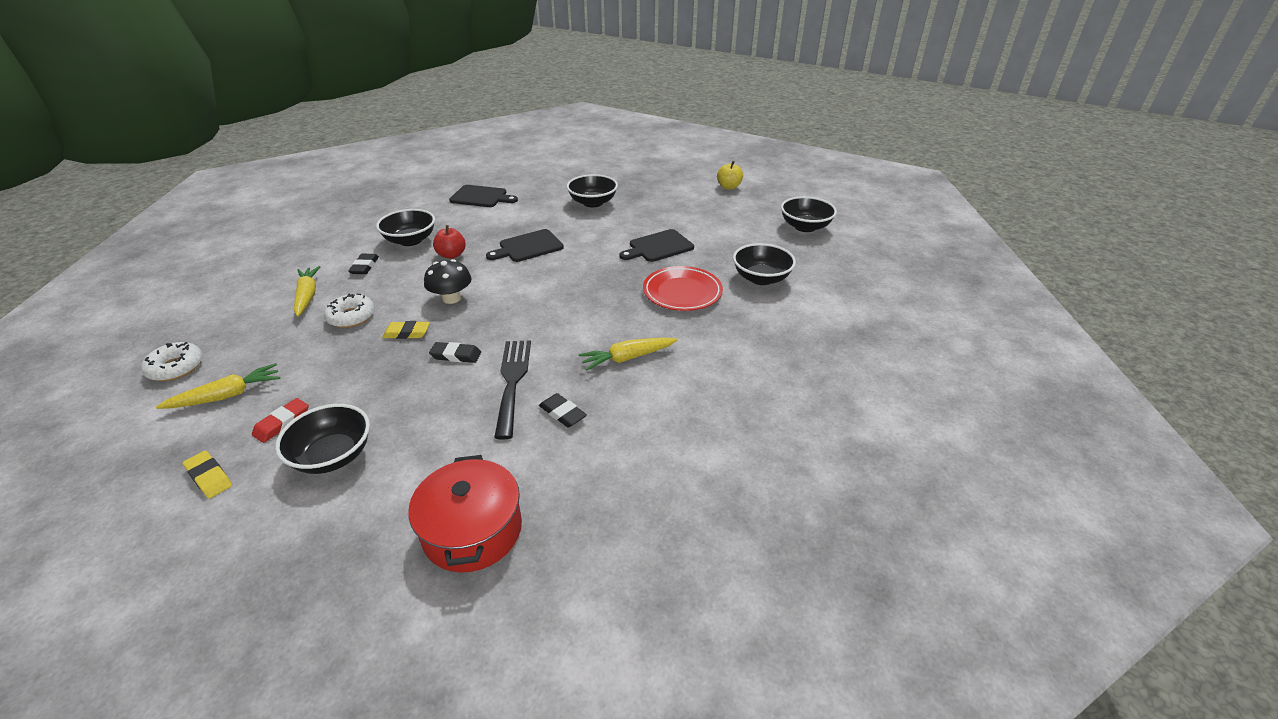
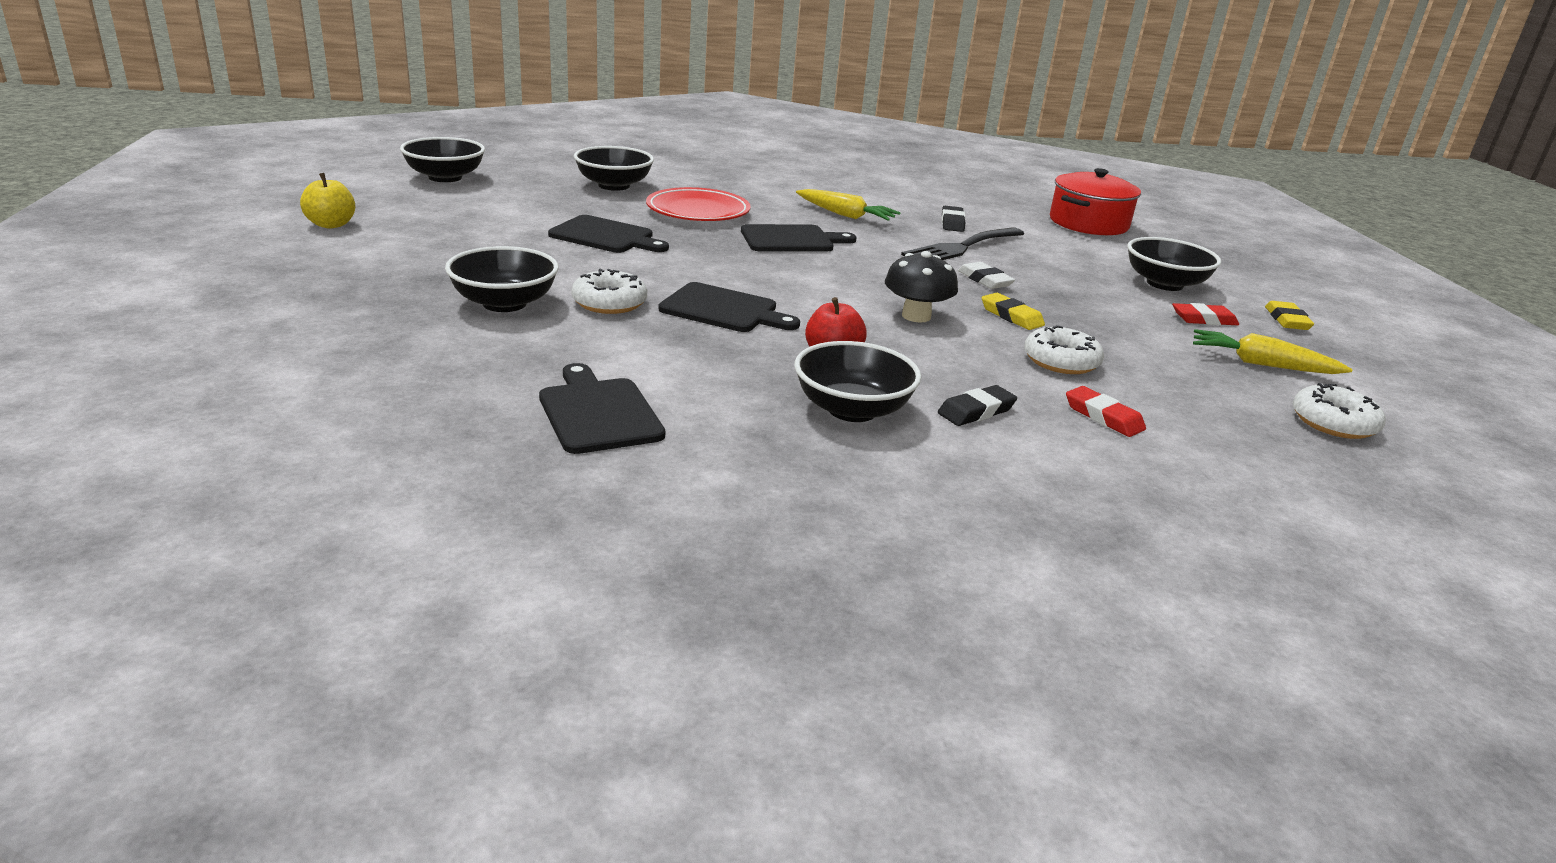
camera: 130 degrees left, 10 degrees down
yellow carrot [294,266,320,317] -> red eraser [1066,386,1146,437]
black eraser [429,342,481,363] -> white eraser [958,262,1015,289]
none -> white donut [571,268,647,314]
none -> black cutting board [741,224,857,252]

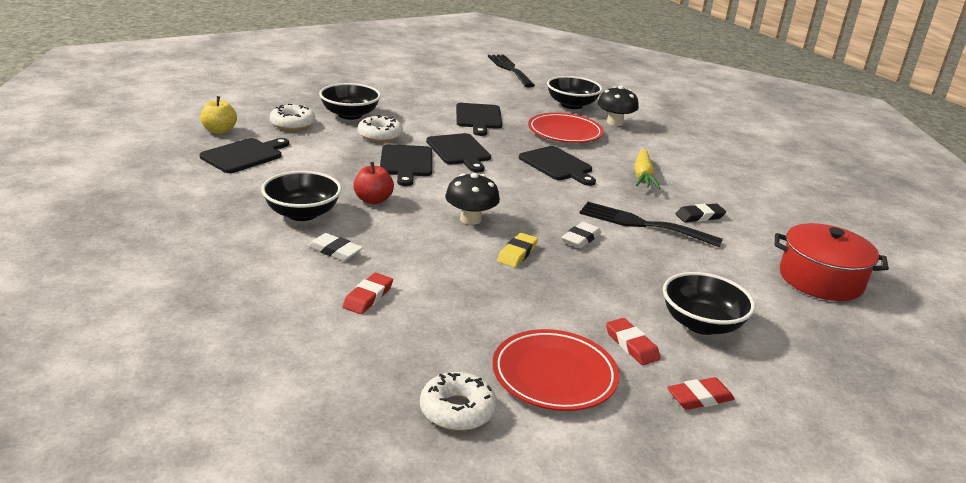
camera: 65 degrees right, 0 degrees up
yellow apple [300,173,355,228] -> yellow apple moved to [200,96,237,134]
black bowl [400,137,485,182] -> black fork [488,54,535,87]
black eraser [938,385,1017,426] -> white eraser [308,233,363,261]
white donut [1024,325,1104,374] -> white donut moved to [270,104,315,130]
yellow carrot [1193,329,1353,374] -> red plate [492,329,619,411]
yellow eraser [1265,301,1314,330] -> red eraser [667,377,735,410]
none -> black cutting board [426,133,491,172]
none -> black mushroom [597,86,639,126]

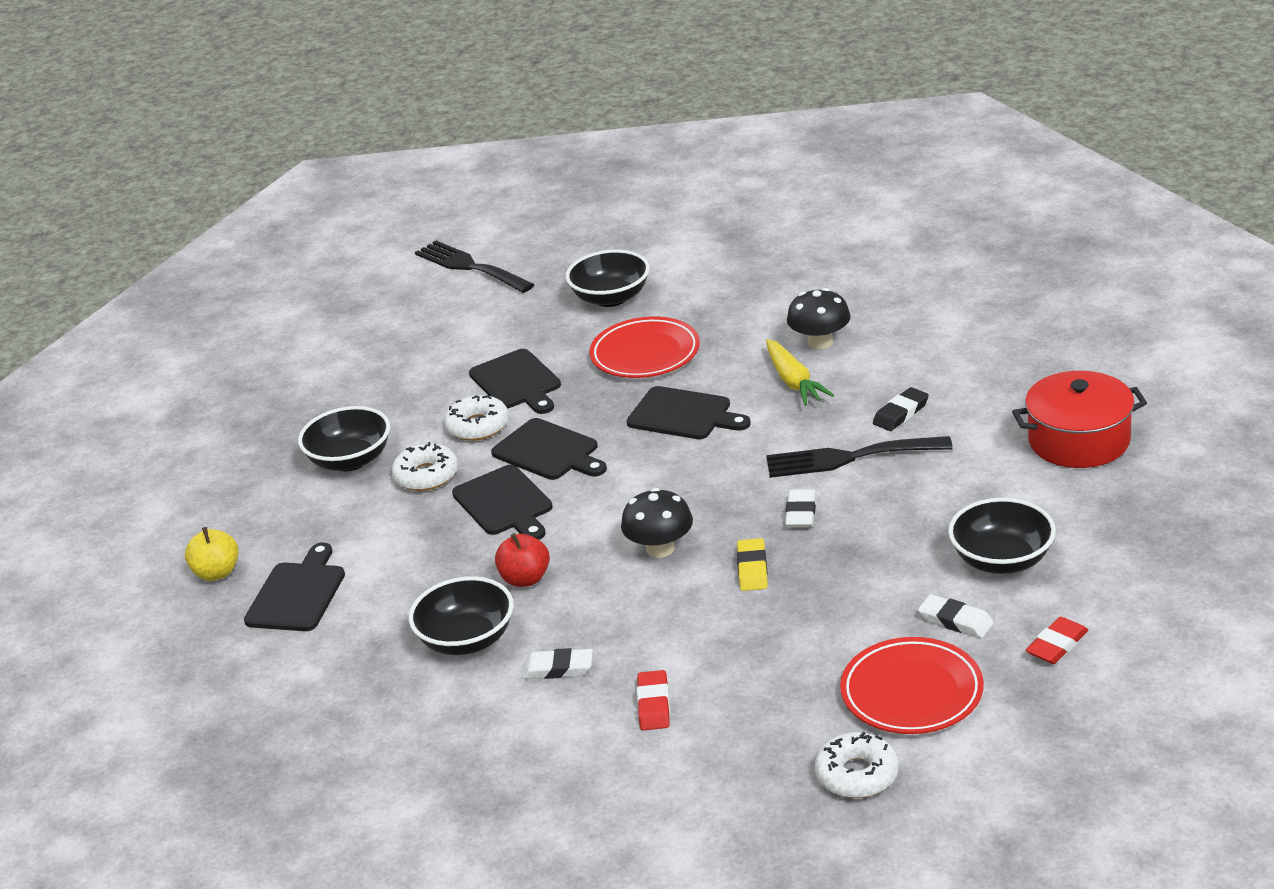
camera: 20 degrees left, 5 degrees up
white donut [270,104,315,130] -> white donut moved to [444,395,509,441]
black mushroom [597,86,639,126] -> black mushroom moved to [787,288,851,349]
red eraser [606,318,661,365] -> white eraser [918,594,994,638]

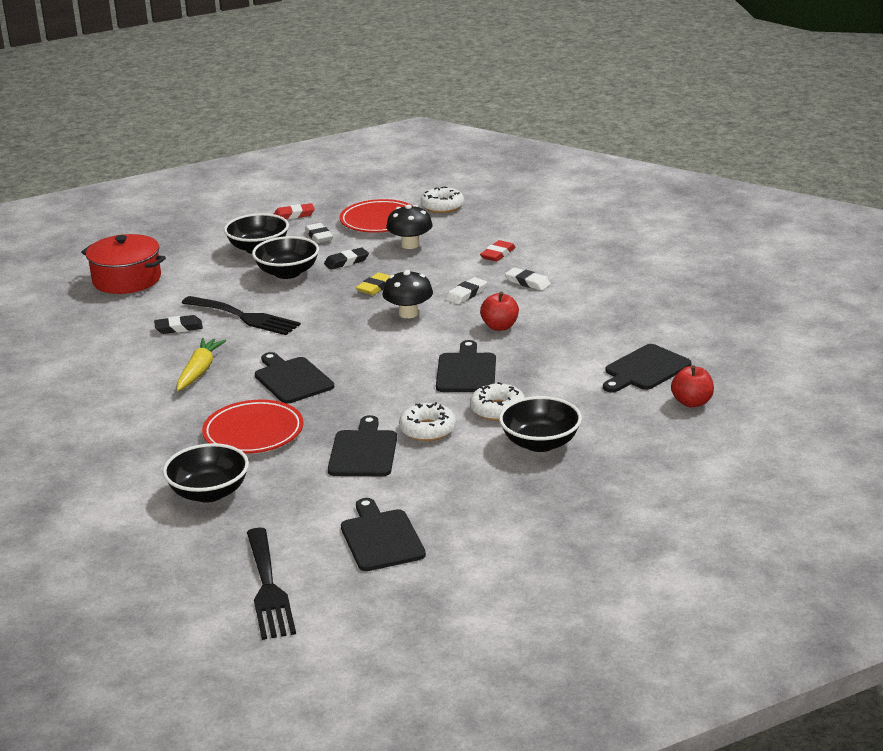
camera: 150 degrees left, 5 degrees down
yellow apple [185,527,239,581] -> red apple [671,365,714,407]
black bowl [409,576,514,655] -> black bowl moved to [252,236,319,279]
black cutting board [491,418,607,480] -> black cutting board moved to [341,498,426,571]
white eraser [785,489,816,528] -> white eraser moved to [446,277,487,304]
black mushroom [787,288,851,349] -> black mushroom moved to [386,205,433,249]
none -> black eraser [324,248,369,270]

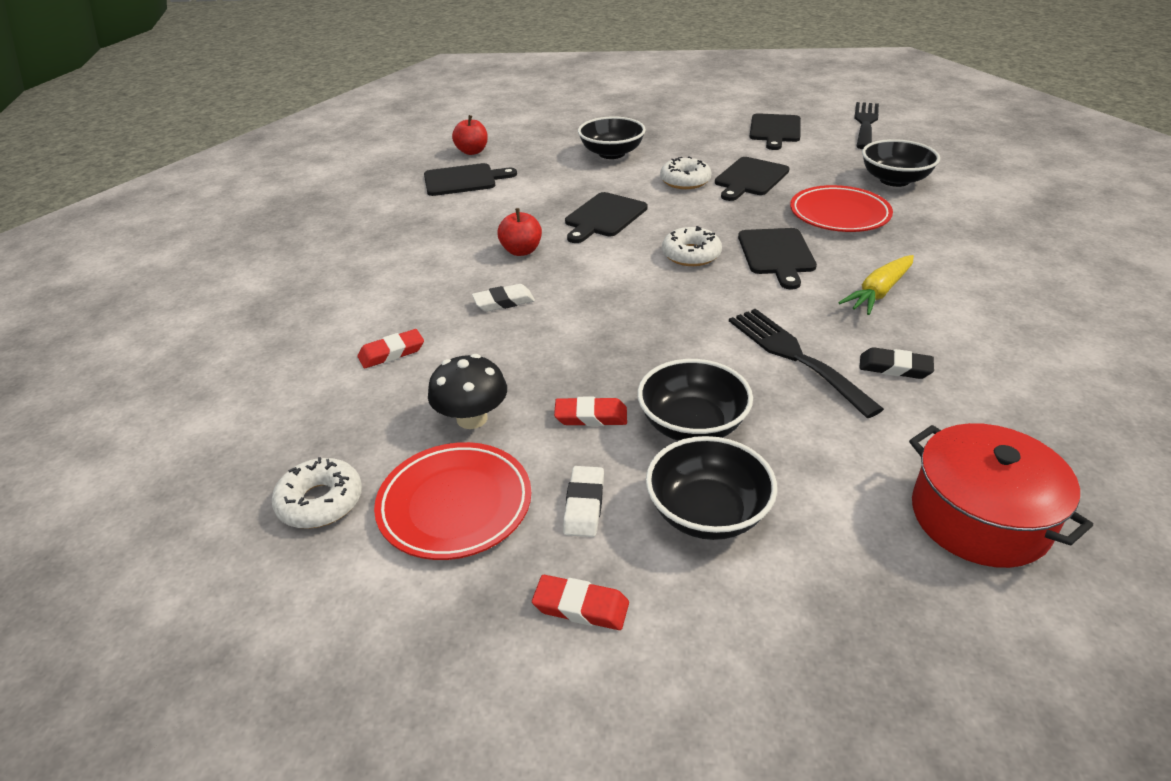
camera: 150 degrees left, 10 degrees up
black eraser [324,248,369,270] -> red eraser [554,397,627,426]
yellow eraser [356,273,390,295] -> none
black mushroom [383,270,433,318] -> none
white donut [470,382,525,421] -> white donut moved to [662,226,722,266]
white eraser [505,267,551,291] -> none

